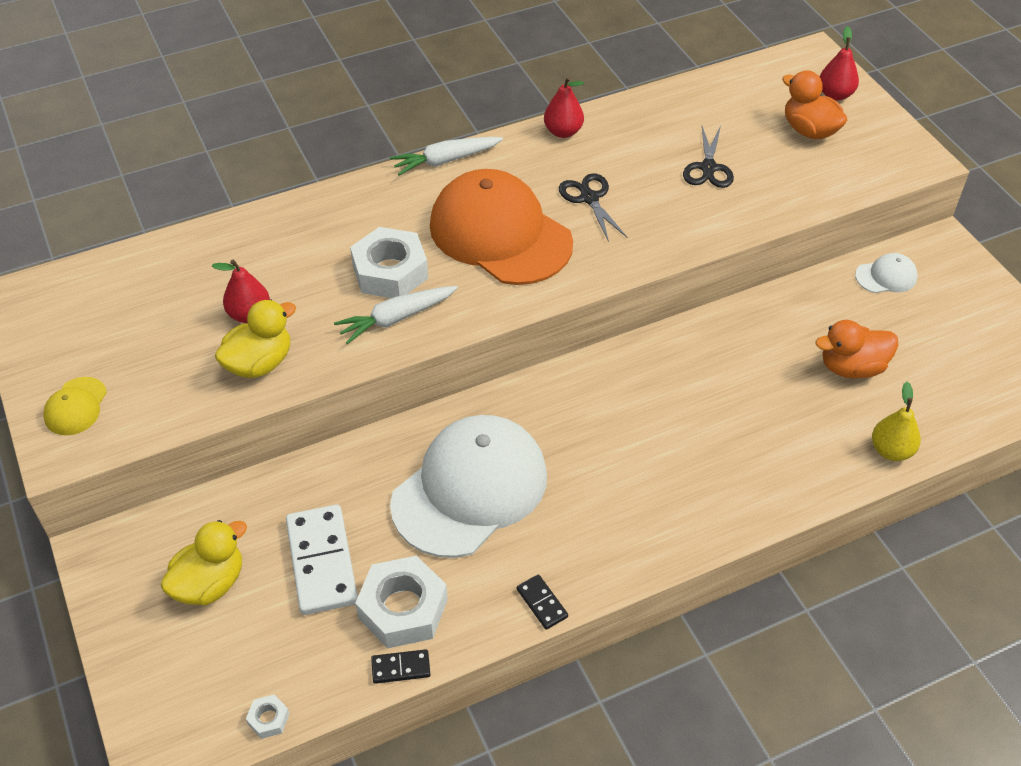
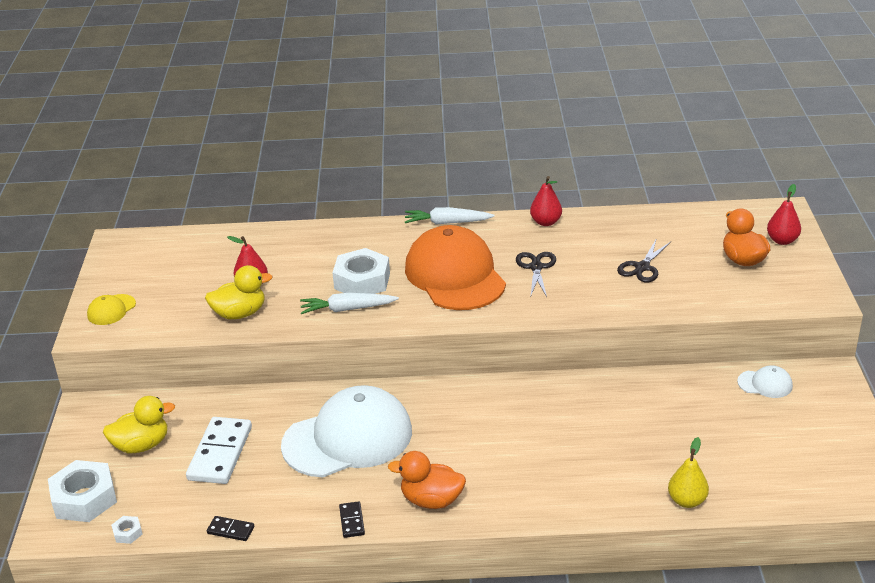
camera: 25 degrees right, 15 degrees down
white nut [355,556,448,649] -> white nut moved to [48,460,117,522]
orange duck [815,320,898,378] -> orange duck moved to [388,451,466,509]

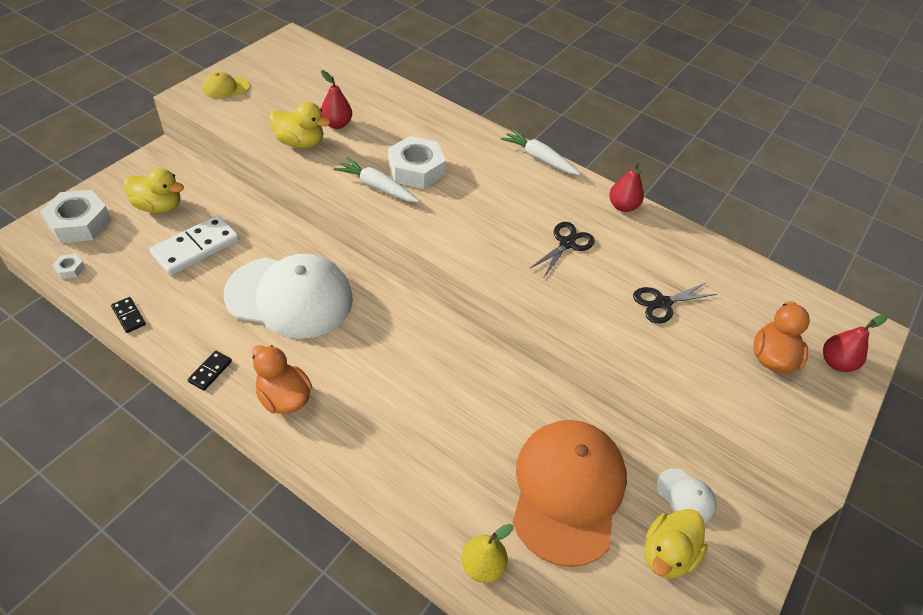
camera: 30 degrees right, 15 degrees up
orange cap [405,225,506,310] -> orange cap moved to [512,420,627,567]
none -> yellow duck [645,509,708,579]

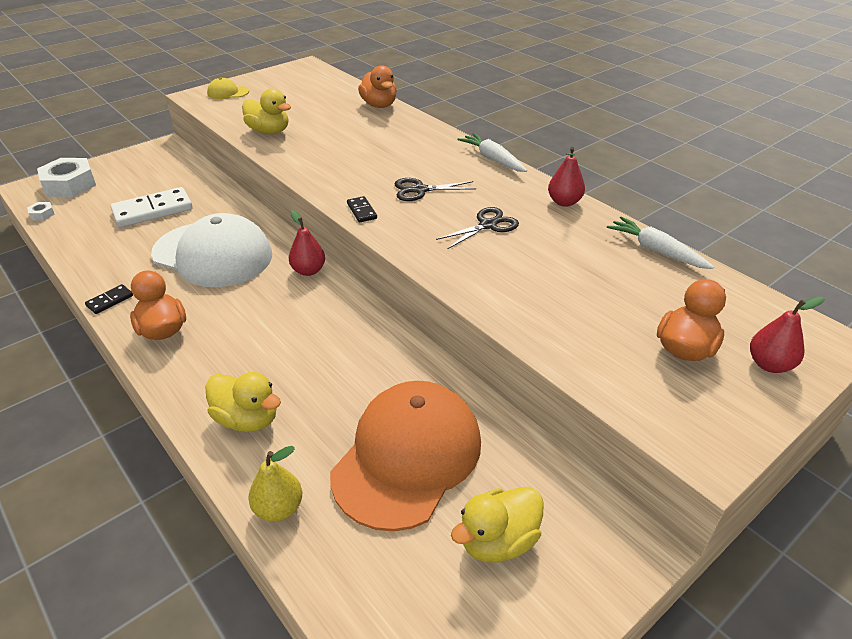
camera: 20 degrees right, 10 degrees down
black domino [111,297,146,333] -> black domino moved to [347,196,377,222]
yellow duck [124,168,184,213] -> yellow duck moved to [205,372,281,432]
red pear [321,70,352,129] -> red pear moved to [289,210,325,276]
white carrot [333,157,419,202] -> white carrot moved to [607,217,714,269]
white nut [388,136,446,189] -> none
black scissors [633,282,717,323] -> black scissors moved to [395,178,476,201]
white cap [657,468,716,523] -> none
none -> orange duck [358,65,397,108]

